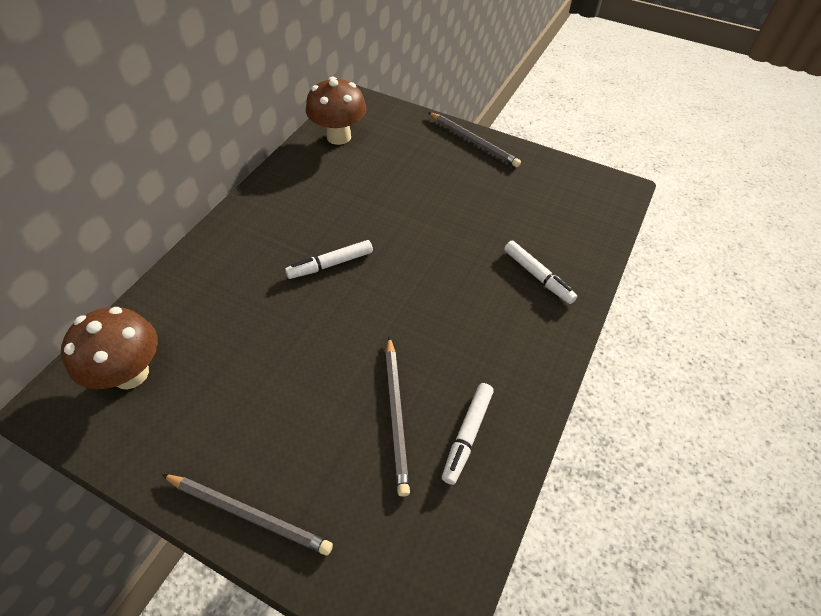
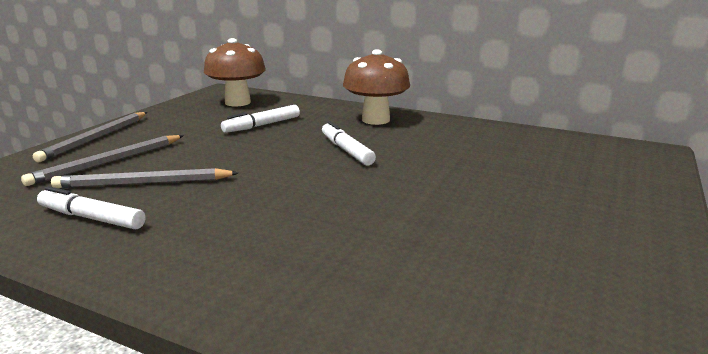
camera: 90 degrees right, 30 degrees down
brown mushroom [306,77,367,145] -> brown mushroom moved to [343,49,410,125]
grey pencil [428,112,521,167] -> grey pencil moved to [21,135,184,186]
white marker [504,241,577,304] -> white marker moved to [221,105,300,133]

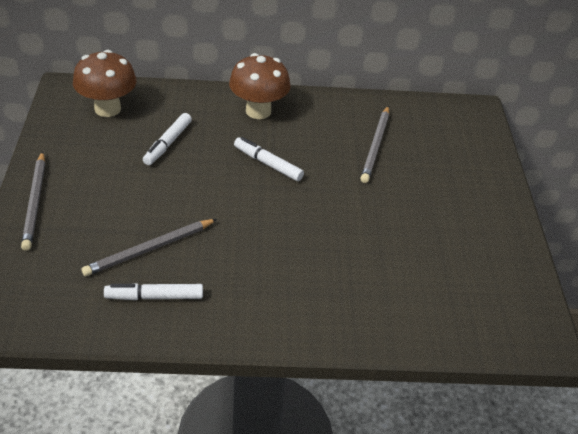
camera: 30 degrees left, 20 degrees up
grey pencil [21,135,184,186] -> grey pencil moved to [360,106,389,183]

